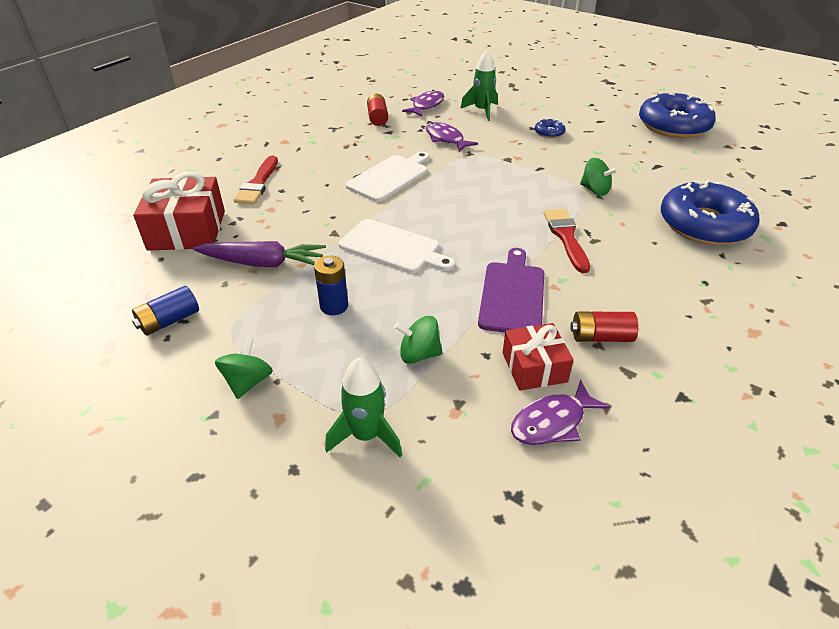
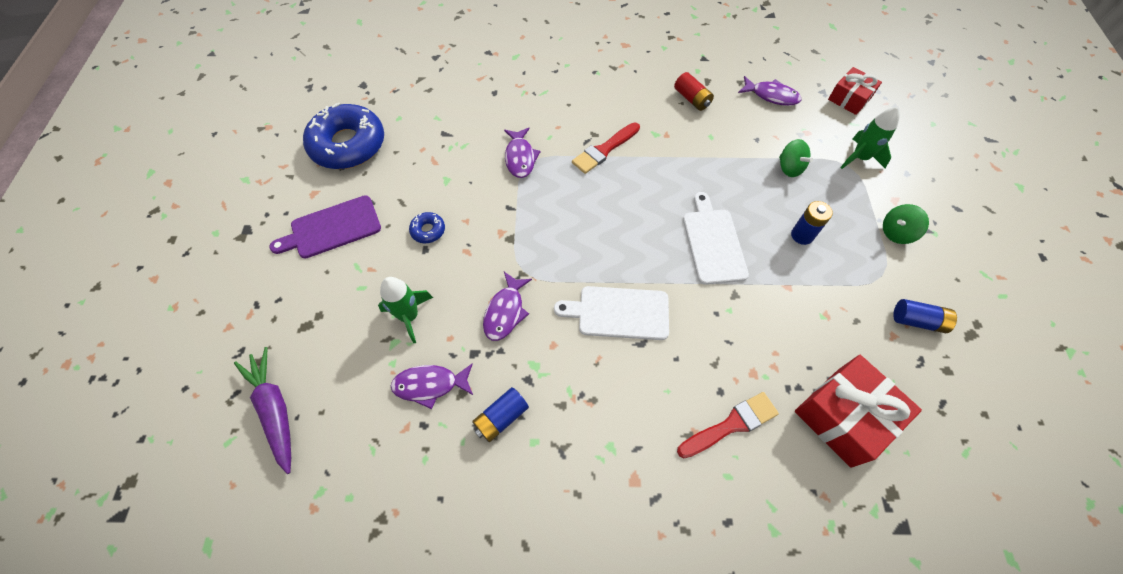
camera: 125 degrees left, 20 degrees up
purple carrot [193,241,326,267] -> purple carrot moved to [234,347,291,474]
red battery [367,94,388,126] -> blue battery [472,387,529,442]
purple cutting board [478,248,544,333] -> purple cutting board moved to [270,195,381,259]
red gift [503,323,574,391] -> red gift moved to [828,67,882,115]
green spinning top [580,158,618,196] -> purple fish [504,128,541,178]
blue donut [661,179,760,245] -> none

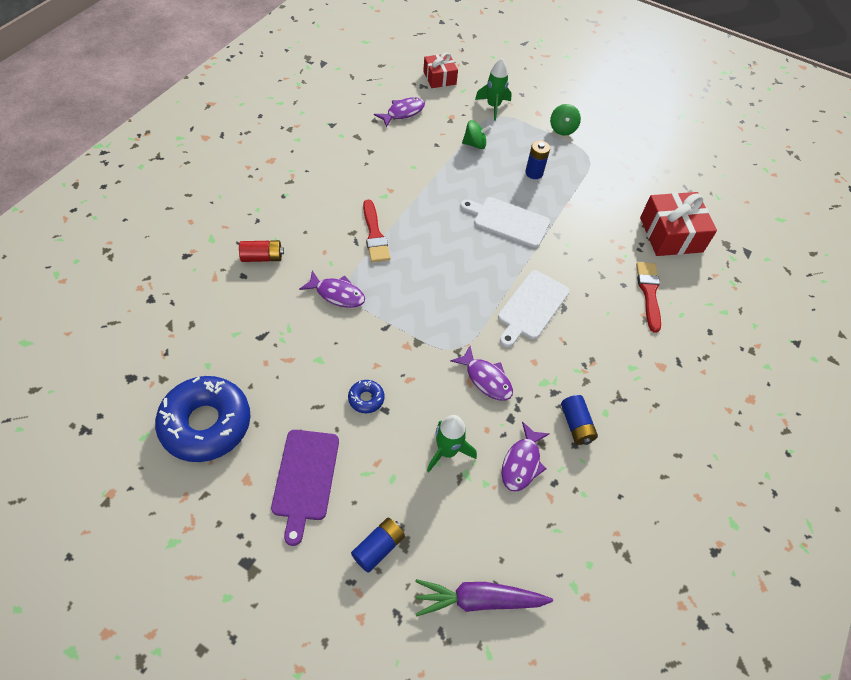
camera: 65 degrees left, 5 degrees down
red battery [674,72,714,111] -> red battery moved to [239,240,284,262]
blue battery [893,299,957,333] -> blue battery moved to [351,518,405,573]

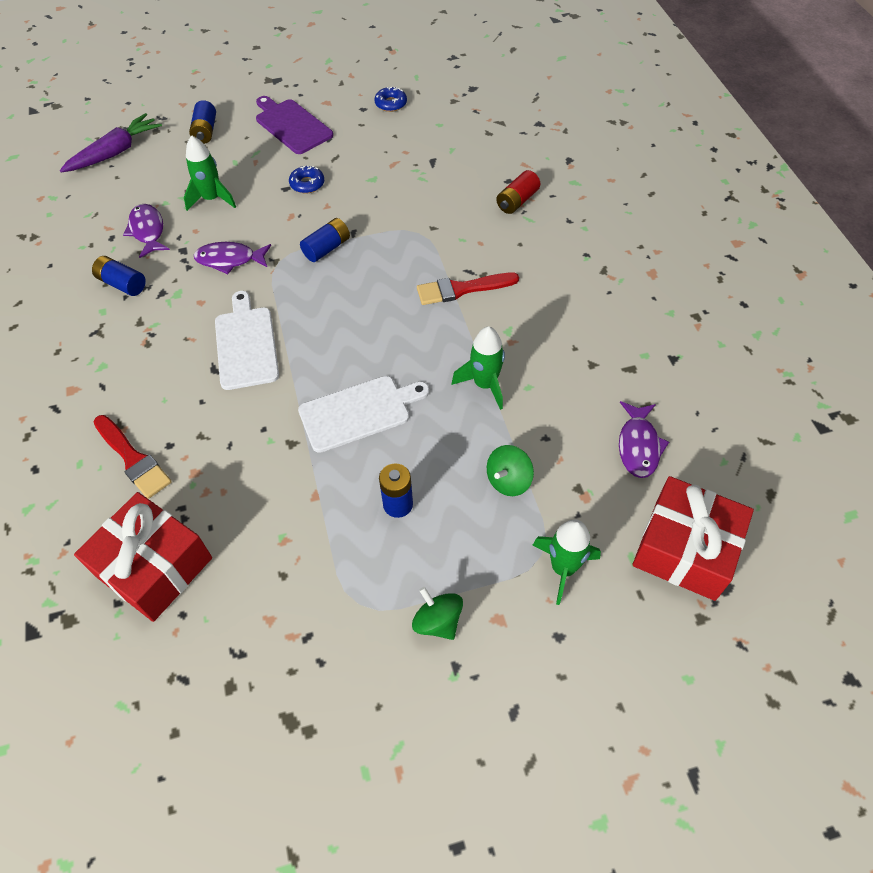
camera: 140 degrees right, 0 degrees up
blue donut [155,376,250,462] -> blue donut [374,87,407,112], size x0.42
purple fish [299,271,365,308] -> none
red brush [363,200,390,262] -> red brush turned 45 degrees counterclockwise [417,273,519,305]
red gift [423,52,458,88] -> red gift [632,476,754,601], size x1.62
none -> blue battery [300,218,350,262]
none -> green rocket [452,326,505,410]

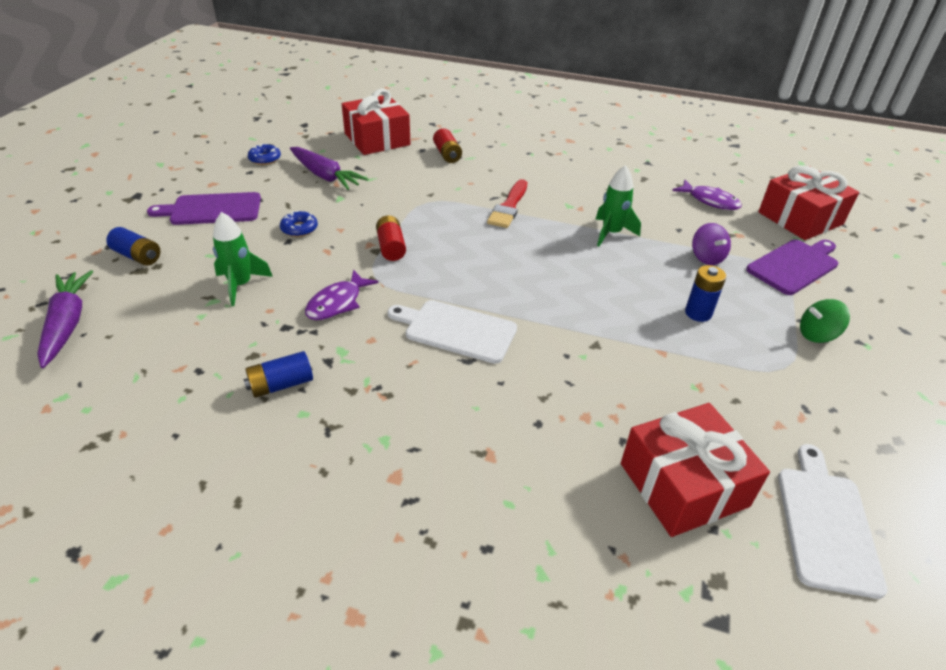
camera: 60 degrees left, 15 degrees down
red brush [94,415,172,499] -> none
purple fish [123,204,170,258] -> none
white cutting board [298,376,429,453] -> white cutting board moved to [778,444,887,599]
blue battery [300,218,350,262] -> red battery [376,215,406,261]
green spinning top [487,445,534,496] -> purple spinning top [692,223,731,265]
green rocket [532,519,601,605] -> purple cutting board [746,240,838,295]
none -> purple carrot [290,147,368,190]
none -> red gift [342,89,411,155]

